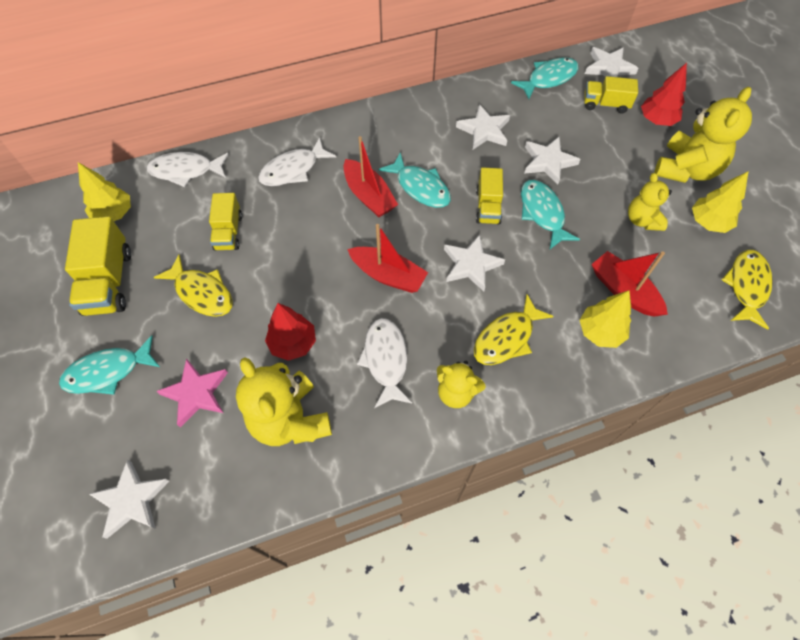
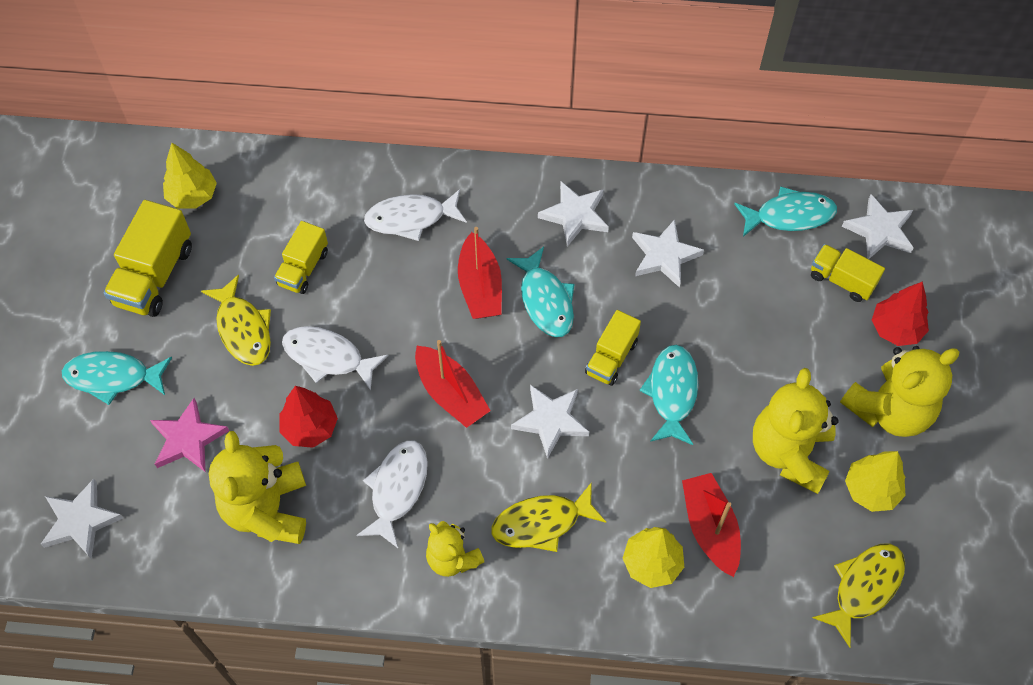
camera: 25 degrees right, 0 degrees up
white fish [147,152,228,187] -> white fish moved to [282,326,388,391]
white star [524,137,580,185] -> white star moved to [538,181,609,247]
yellow teddy bear [628,173,672,231] -> yellow teddy bear [753,368,839,494], size x1.69

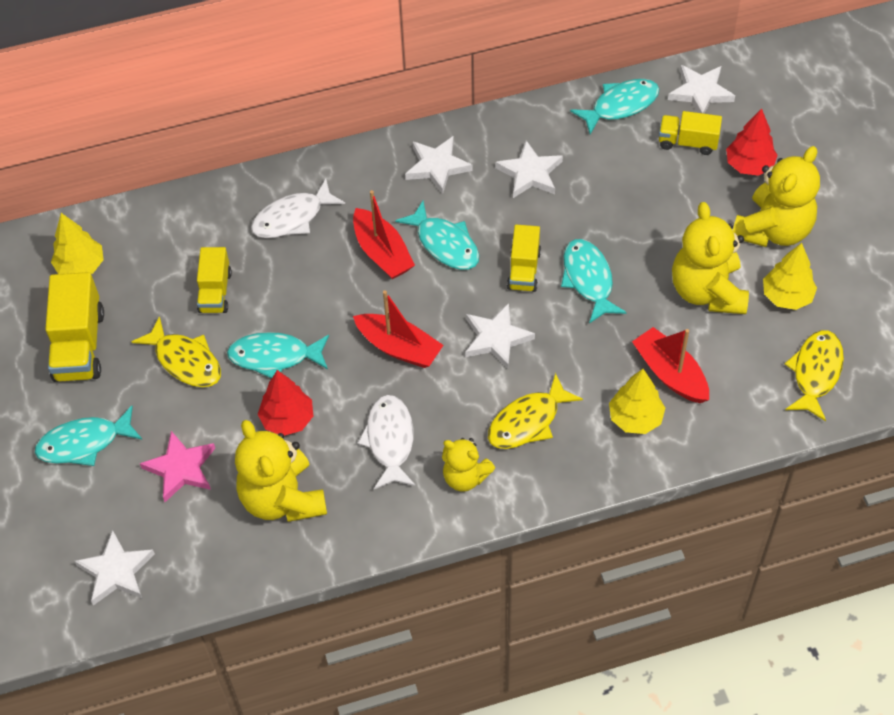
camera: 20 degrees left, 5 degrees down
white fish [282,326,388,391] -> turquoise fish [227,332,329,379]

